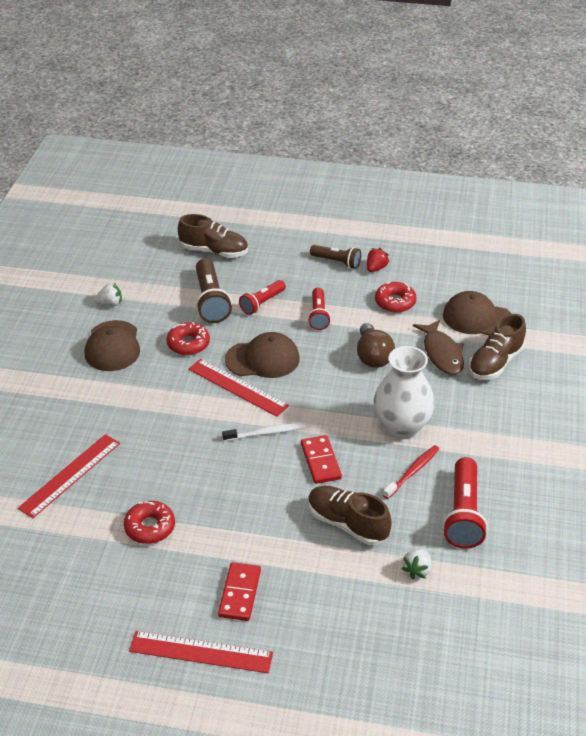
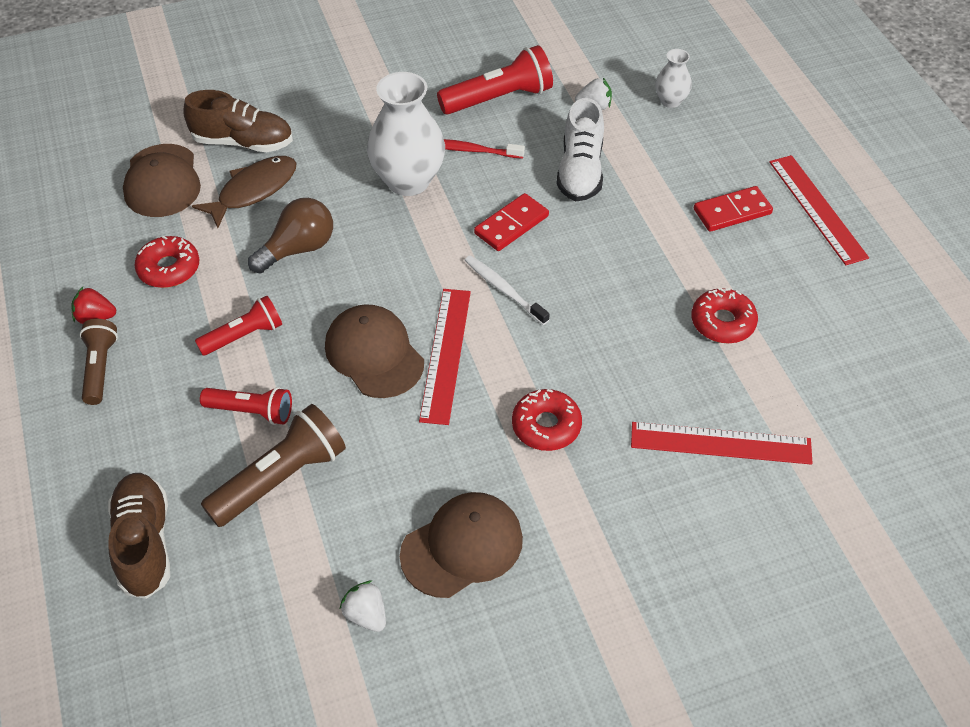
camera: 120 degrees left, 10 degrees up
red donut [167,322,210,355] -> red donut moved to [512,389,582,451]
brown shoe [308,486,392,545] -> white shoe [556,98,604,201]
none -> white vase [655,49,692,108]

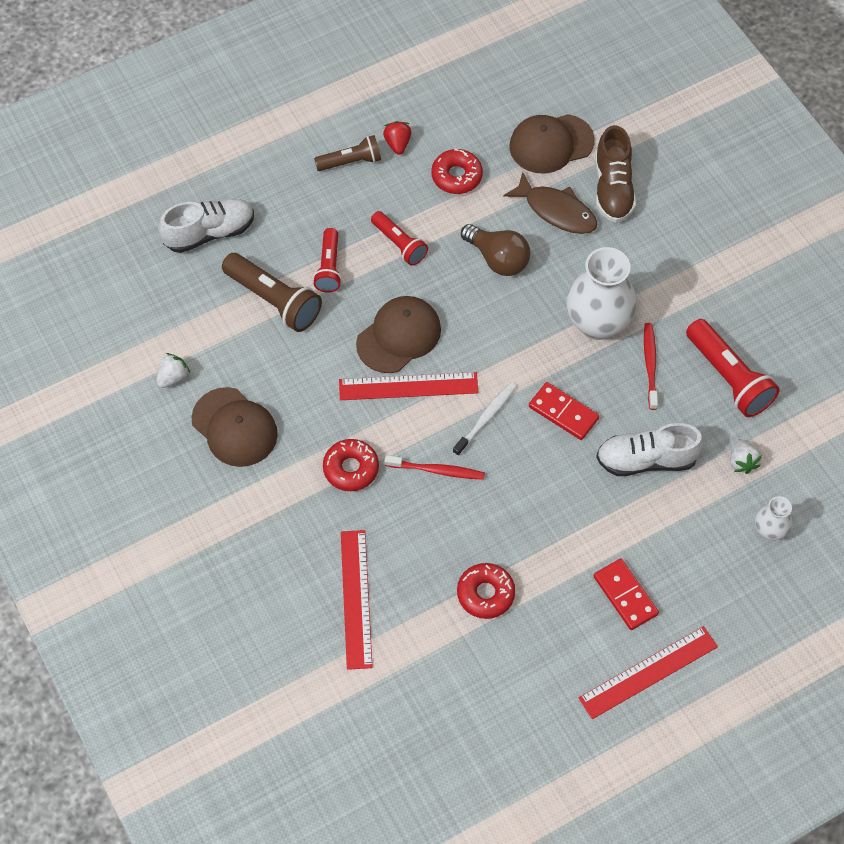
camera: 80 degrees right, 10 degrees up
brown shoe [108,473,170,599] -> white shoe [159,198,254,253]
none -> red toothbrush [385,455,485,480]

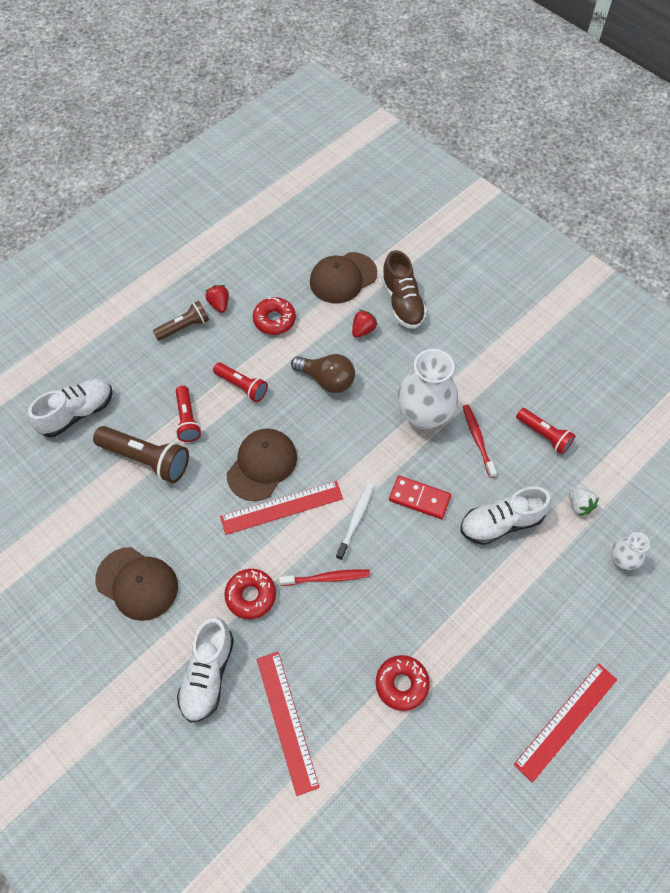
camera: 15 degrees left, 0 degrees up
white strawberry [157,353,190,388] -> none
brown fish [503,172,597,234] -> red strawberry [352,309,378,338]
red domino [594,559,659,630] -> none
red flashlight [686,319,780,417] -> red flashlight [516,408,576,454], size x0.63
none -> white shoe [177,618,234,722]

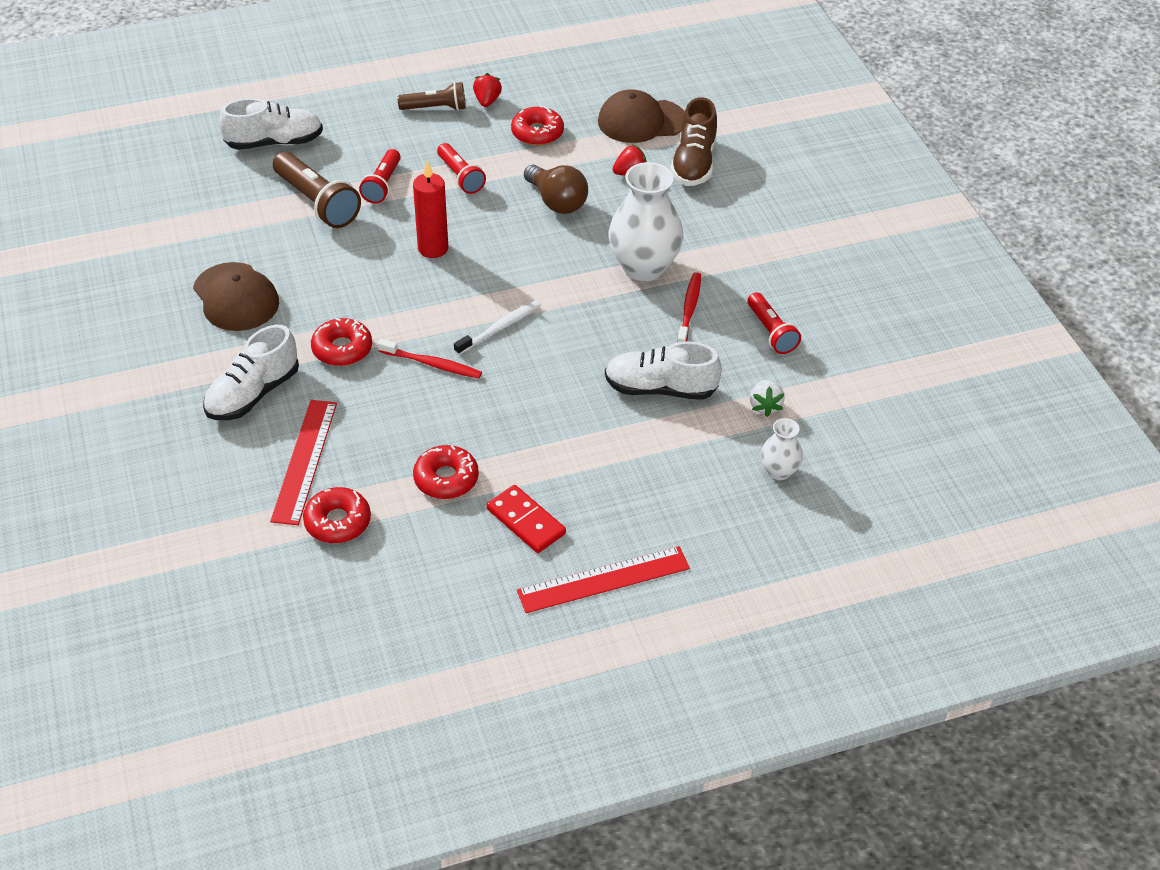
camera: 25 degrees right, 15 degrees down
red ruler [220,481,343,535] -> none
brown cap [227,428,297,501] -> red candle [413,161,448,258]
red domino [389,476,451,519] -> red domino moved to [487,485,566,553]
none -> red donut [303,487,371,543]

